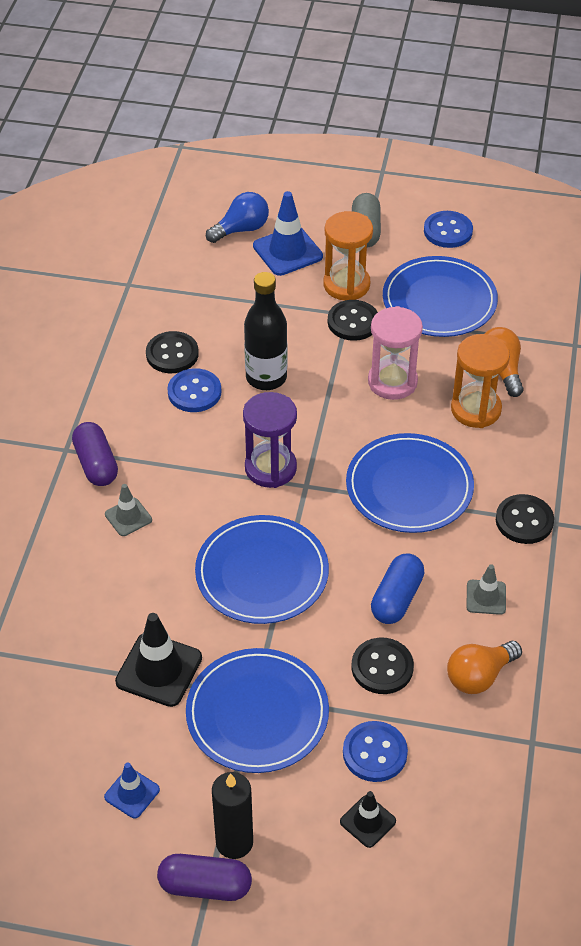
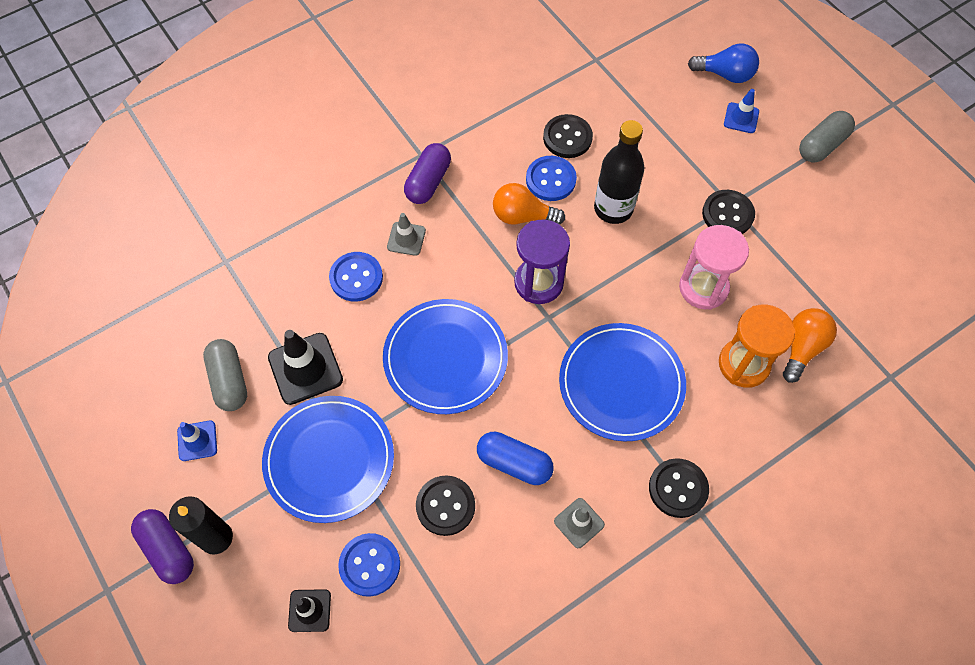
camera: 45 degrees right, 15 degrees up
blue traffic cone [253,191,323,276] -> blue traffic cone [724,89,759,133], size x0.58
orange hourglass [323,211,373,301] -> none
blue capsule [371,554,424,624] -> blue capsule turned 45 degrees clockwise [477,432,554,485]
blue plate [383,256,498,337] -> none
blue button [424,211,473,248] -> blue button moved to [329,252,383,302]
orange light bulb [447,641,522,694] -> orange light bulb moved to [493,183,565,225]
none -> grey capsule [203,339,247,411]

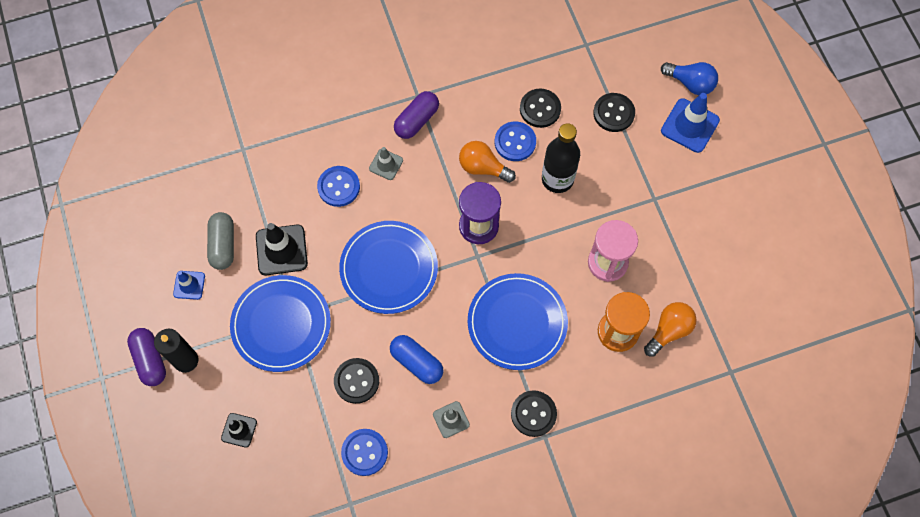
camera: 15 degrees right, 5 degrees up
blue button [338,533,400,597] -> blue button moved to [341,429,388,476]
black button [702,190,755,234] -> black button moved to [593,93,635,132]
blue traffic cone [724,89,759,133] -> blue traffic cone [661,93,720,153], size x1.73
grey capsule [799,111,855,162] -> none

